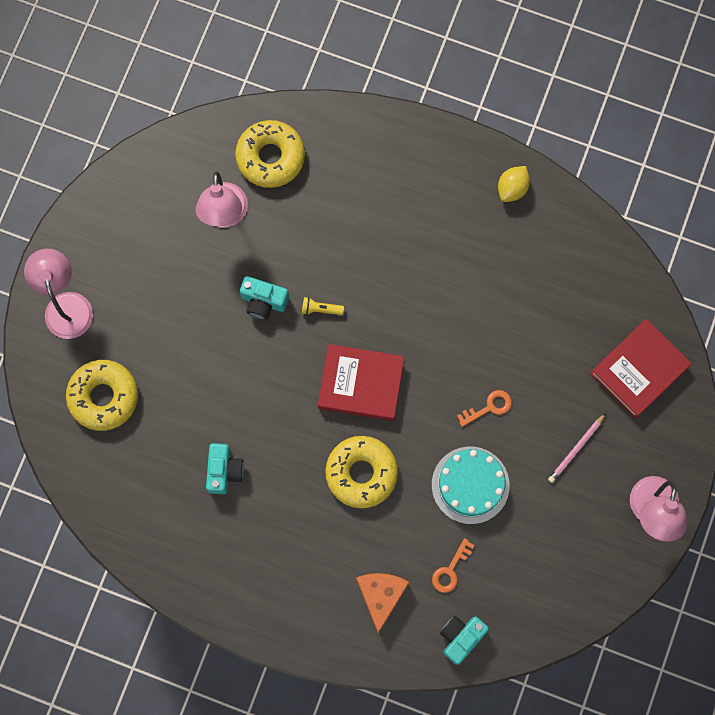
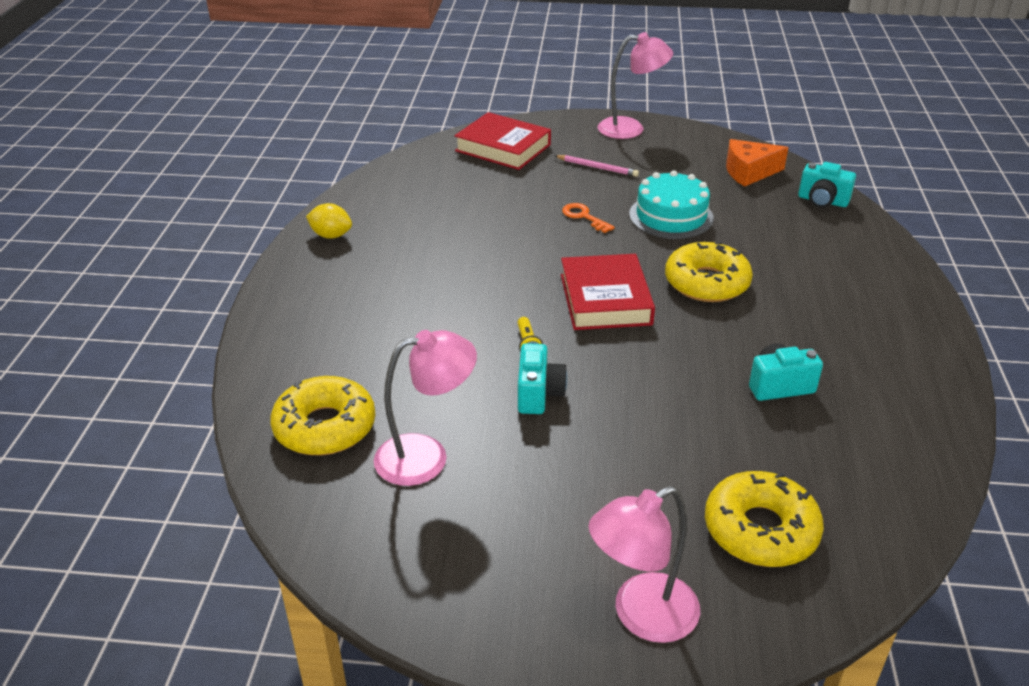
camera: 105 degrees left, 40 degrees down
orange cheese [356,573,410,633] -> orange cheese moved to [726,139,789,187]
orange key [432,538,475,593] -> none

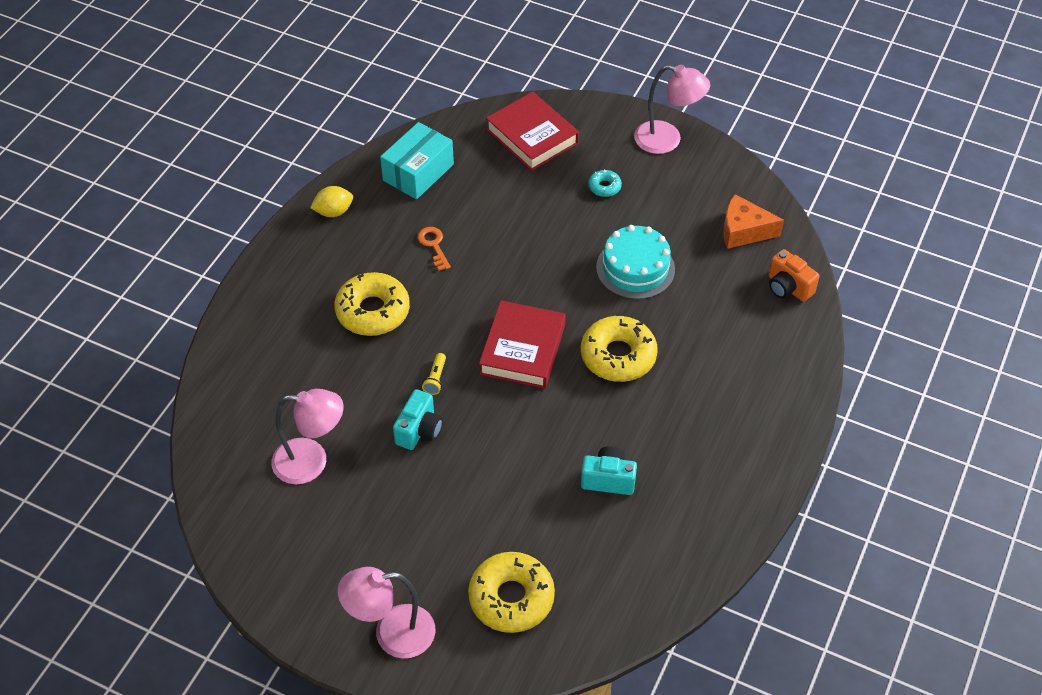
camera: 20 degrees right, 15 degrees up
yellow donut [270,376,375,455] -> yellow donut moved to [334,272,410,336]
yellow lemon [306,203,352,239] -> yellow lemon turned 60 degrees counterclockwise [310,186,353,217]
pink pencil [554,155,639,177] -> turquoise donut [588,169,622,197]
orange key [562,203,615,233] -> orange key moved to [418,227,451,271]
turquoise camera [798,162,856,208] -> orange camera [768,249,820,302]
none -> turquoise box [380,122,454,199]

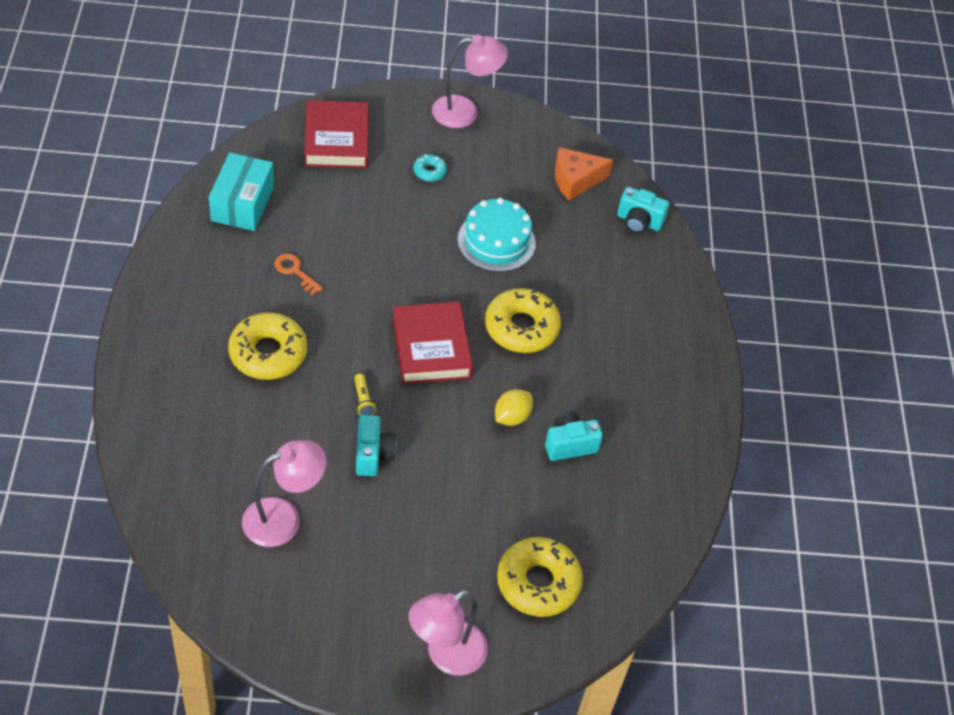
camera: 30 degrees left, 0 degrees up
yellow lemon [310,186,353,217] -> yellow lemon moved to [495,389,533,426]
red book [486,92,579,171] -> red book turned 60 degrees clockwise [304,100,369,168]
orange camera [768,249,820,302] -> turquoise camera [617,187,669,233]

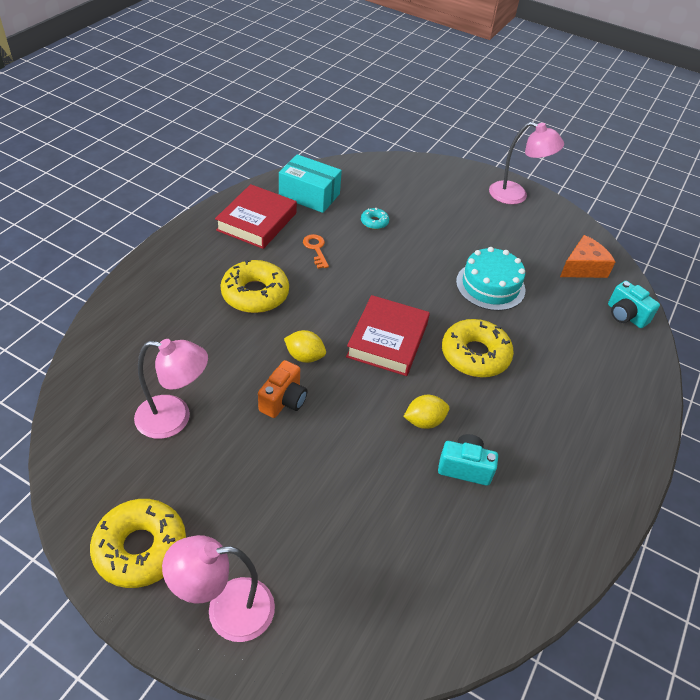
camera: 30 degrees right, 5 degrees down
turquoise box [209,152,274,231] -> turquoise box turned 75 degrees clockwise [279,154,342,213]
red book [304,100,369,168] -> red book moved to [215,184,297,249]
yellow flashlight [354,374,377,416] -> yellow lemon [284,330,326,363]
turquoise camera [356,415,397,476] -> orange camera [258,360,307,418]
turquoise donut [413,154,447,182] -> turquoise donut moved to [361,208,389,229]
yellow donut [497,537,583,617] -> yellow donut moved to [90,499,186,588]
orange cheese [555,147,613,200] -> orange cheese turned 135 degrees clockwise [560,235,615,278]

